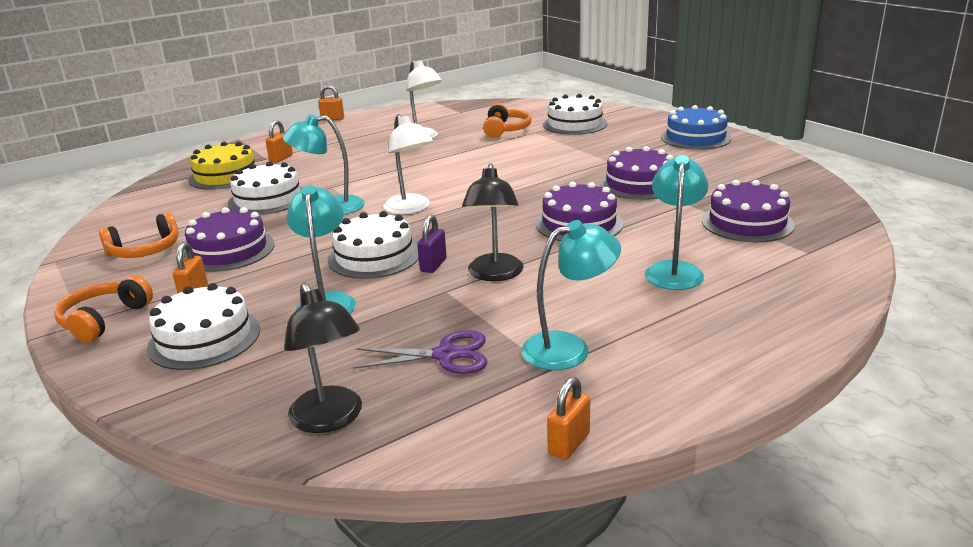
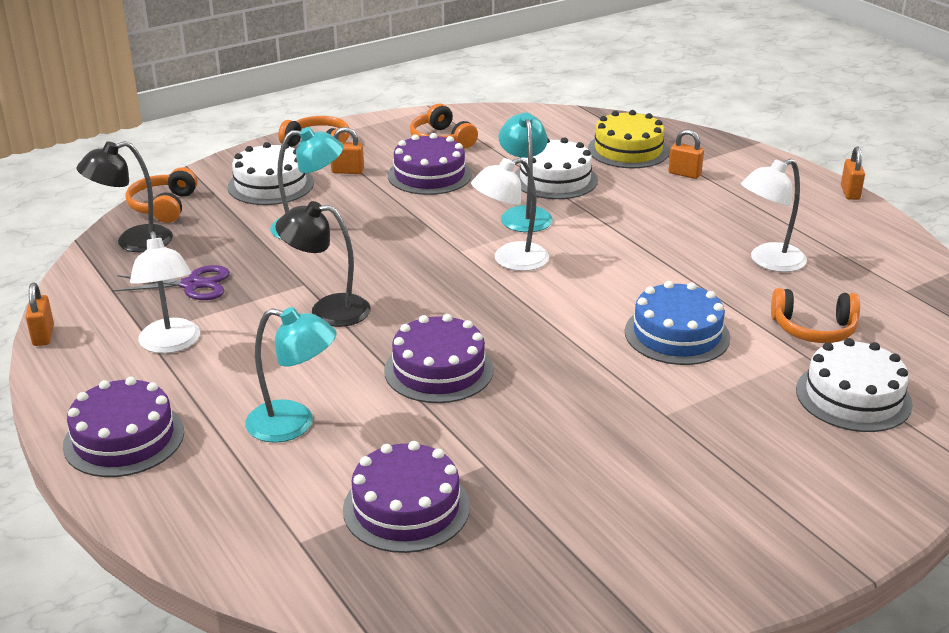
camera: 90 degrees right, 5 degrees up
white cake [328,211,419,279] -> none
purple scissors [353,330,487,374] -> purple scissors turned 90 degrees counterclockwise [111,265,230,300]
purple padlock [417,215,447,273] -> none
turquoise lamp [522,220,621,370] -> white lamp [130,231,200,354]
orange padlock [547,377,590,460] -> orange padlock turned 45 degrees clockwise [26,283,54,346]
purple cake [600,146,673,200] -> purple cake moved to [63,377,184,477]
blue cake [661,105,732,150] -> blue cake moved to [625,281,730,365]
none -> orange headphones [126,167,198,223]

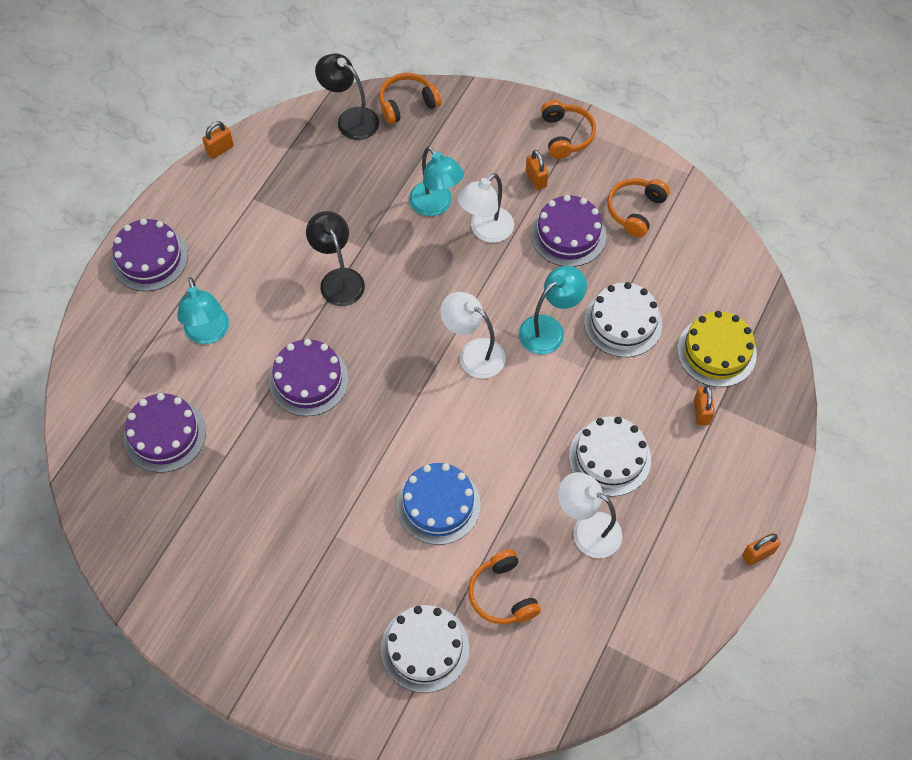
camera: 60 degrees right, 30 degrees up
purple scissors [111,265,230,300] -> none
white lamp [130,231,200,354] -> white lamp moved to [457,173,514,243]
white cake [228,142,314,205] -> white cake moved to [569,416,651,497]

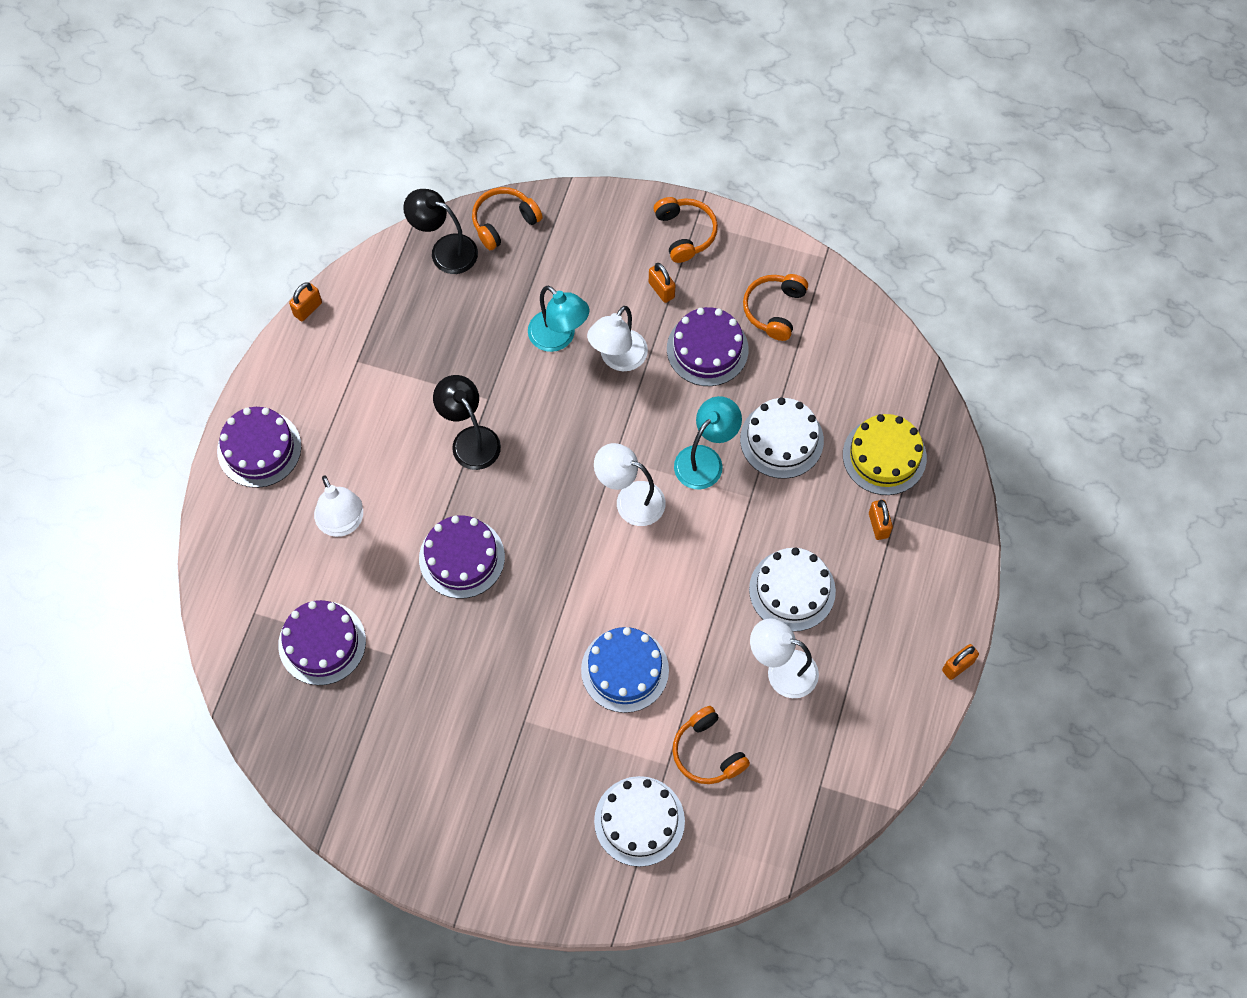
camera: 10 degrees left, 5 degrees up
turquoise lamp [177,277,229,344] -> white lamp [314,475,363,537]

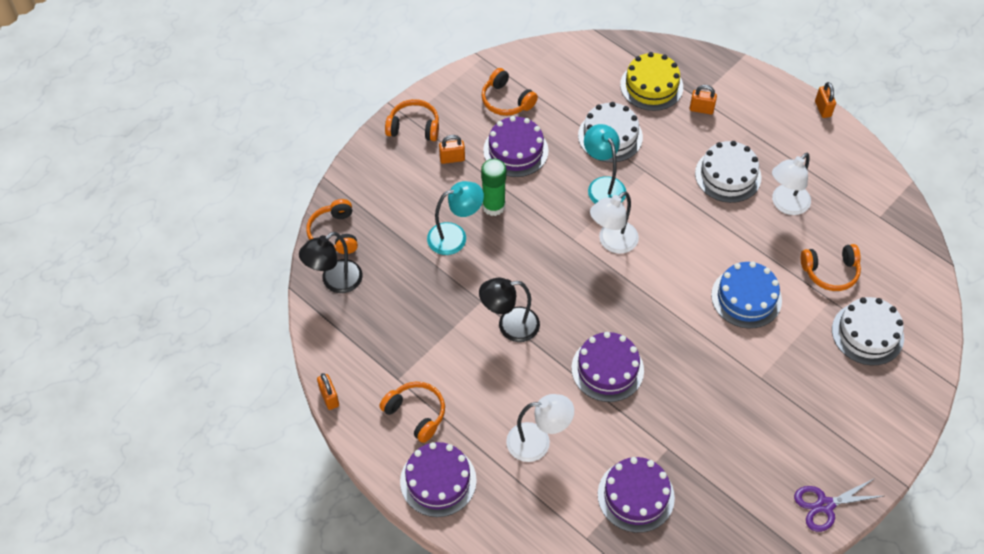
camera: 65 degrees left, 10 degrees down
white lamp [587,306,648,371] -> green glue stick [481,159,506,216]
none -> orange headphones [379,382,445,443]
none -> purple scissors [794,478,883,532]

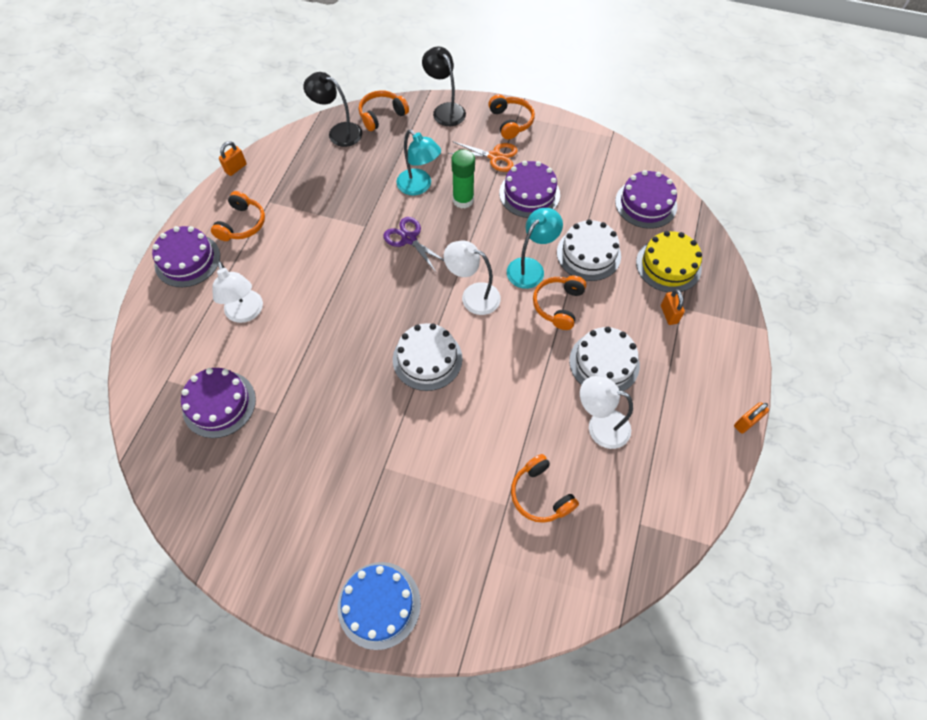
camera: 65 degrees right, 5 degrees up
orange padlock [439,135,465,164] -> orange scissors [448,141,518,172]
black lamp [479,278,540,342] -> black lamp moved to [422,46,466,126]
orange headphones [481,68,538,116] -> orange headphones moved to [533,276,586,330]
purple cake [571,332,644,402] -> purple cake moved to [615,170,677,229]
blue cake [711,261,782,328] -> blue cake moved to [338,562,421,650]
purple scissors [794,478,883,532] -> purple scissors moved to [383,217,444,272]
white cake [832,297,904,365] -> white cake moved to [393,323,462,391]

